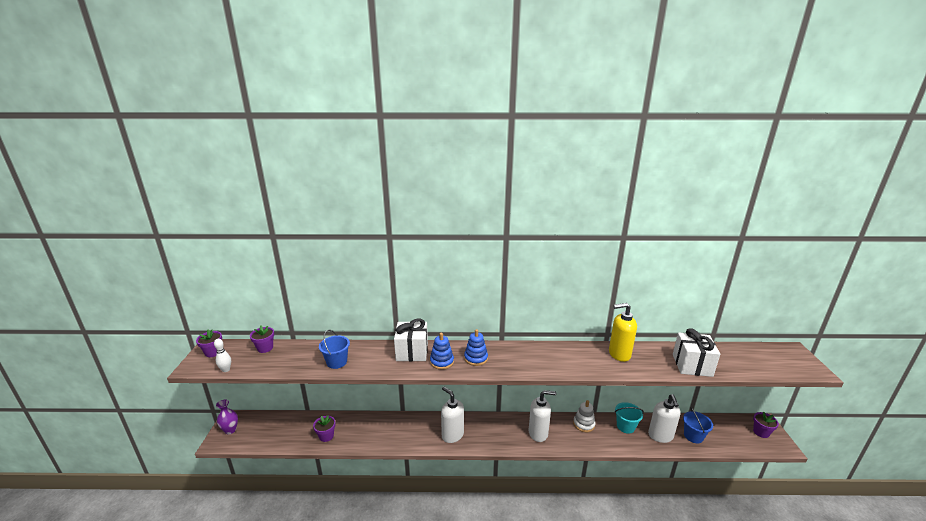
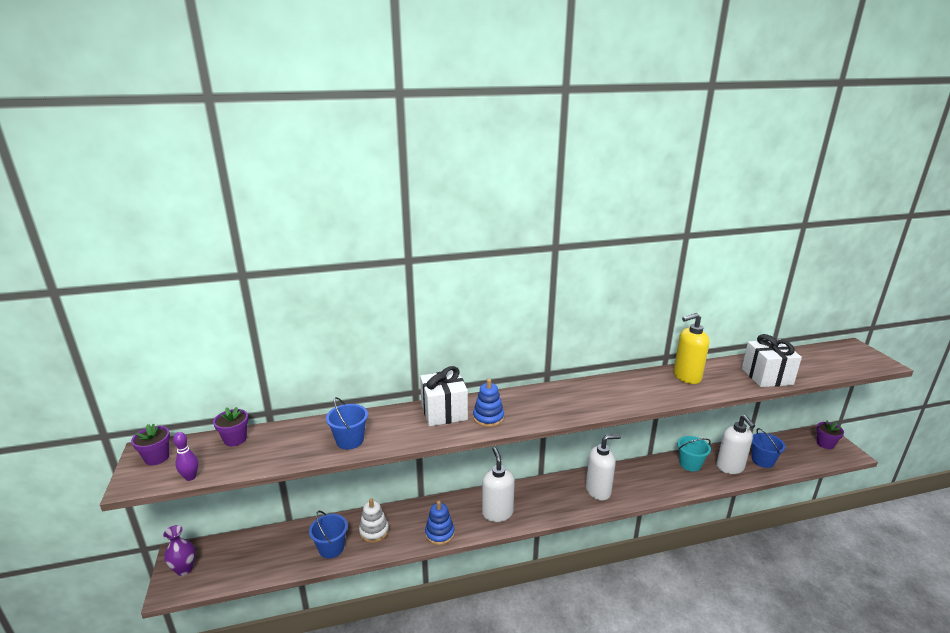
camera: 15 degrees left, 0 degrees up
white bowling pin [214,339,231,372] -> purple bowling pin [173,432,198,481]
purple flower pot [313,415,336,442] -> blue bucket [309,511,348,558]
white soap dispenser [441,387,464,443] -> white soap dispenser turned 45 degrees clockwise [482,447,515,522]
blue stacking toy [464,329,488,366] -> blue stacking toy moved to [425,501,455,545]
white stacking toy [573,400,595,432] -> white stacking toy moved to [359,498,389,543]

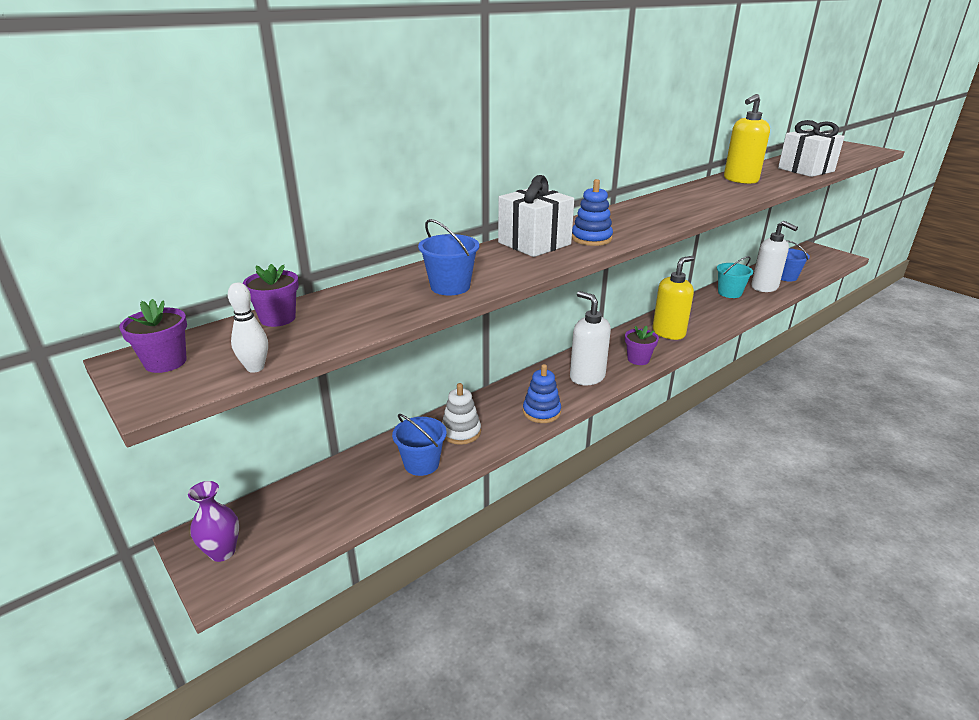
camera: 25 degrees left, 5 degrees up
purple bowling pin [173,432,198,481] -> white bowling pin [228,282,268,373]
white soap dispenser [586,434,621,500] -> yellow soap dispenser [653,256,694,340]
purple flower pot [817,420,844,449] -> purple flower pot moved to [625,326,659,365]

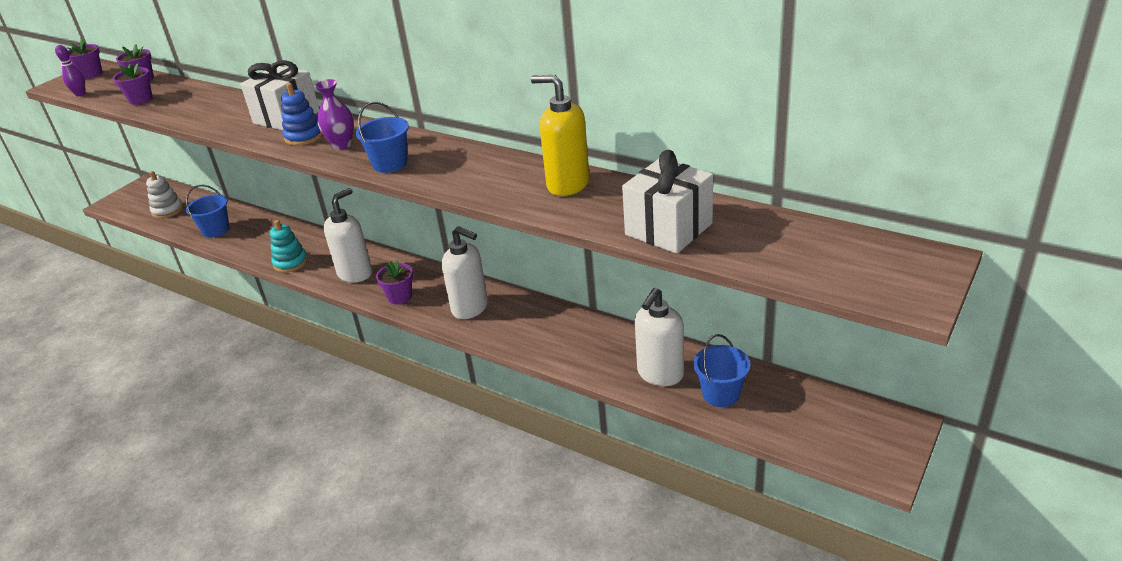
camera: 75 degrees right, 5 degrees up
purple vase [188,481,239,562] -> purple vase moved to [314,79,354,150]
white bowling pin [228,282,268,373] -> purple bowling pin [55,45,85,97]
blue bucket [418,219,479,295] -> blue bucket moved to [356,102,409,173]
white stacking toy [442,383,481,445] -> white stacking toy moved to [146,171,183,219]
blue stacking toy [523,364,561,423] -> turquoise stacking toy [270,220,308,273]
yellow soap dispenser [653,256,694,340] -> white soap dispenser [442,226,488,319]
turquoise bucket [717,256,753,298] -> none
none -> purple flower pot [113,63,153,105]

